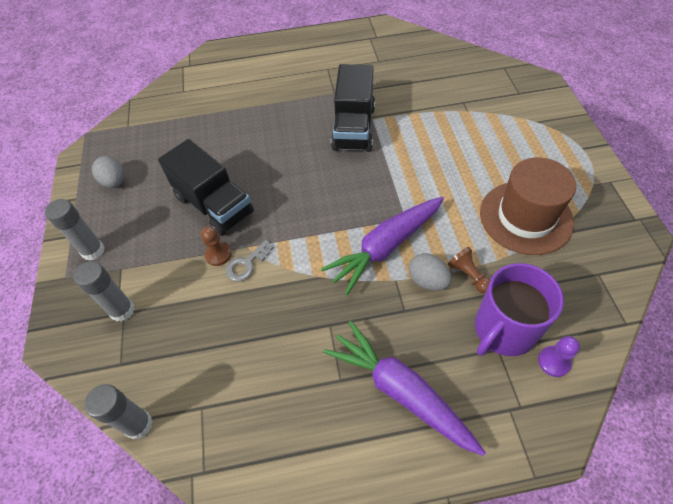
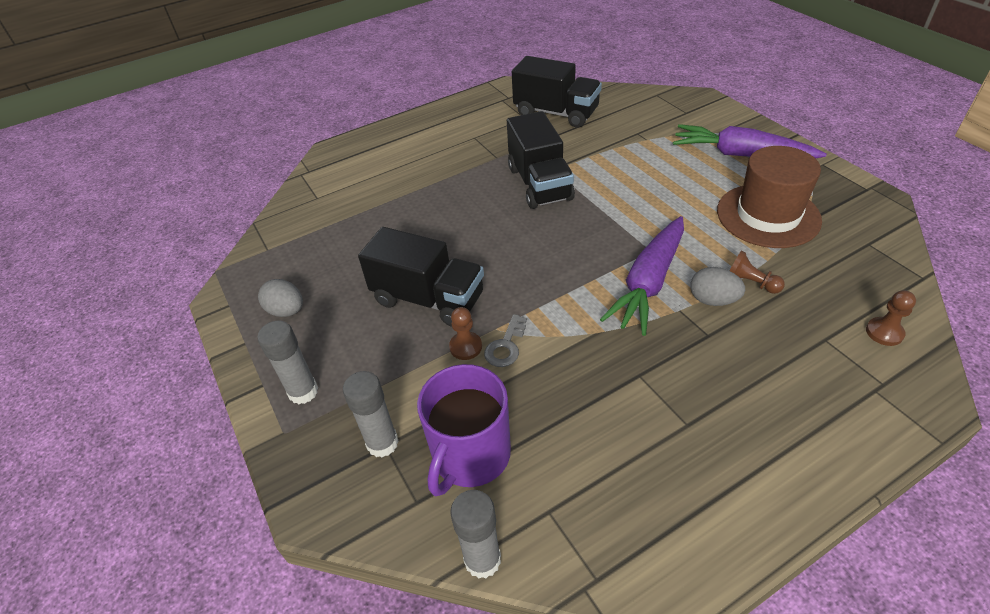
camera: 20 degrees left, 10 degrees down
purple carrot [323,321,486,456] -> purple carrot moved to [673,124,827,159]
purple mug [475,263,564,356] -> purple mug moved to [417,364,511,496]
purple pawn [538,336,580,377] -> brown pawn [866,290,916,346]
none -> black truck [512,56,602,128]

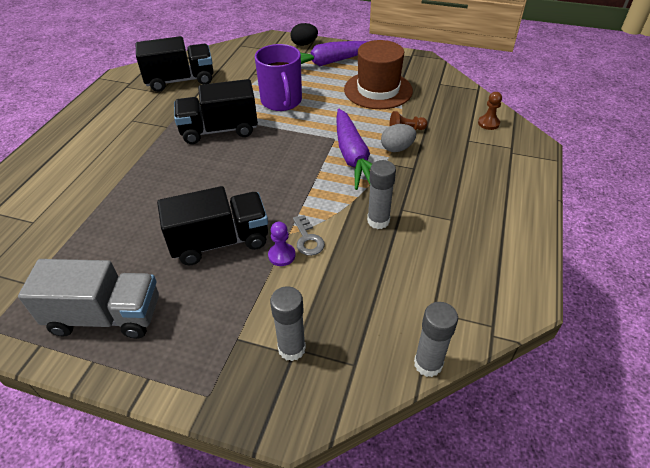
camera: 45 degrees left, 0 degrees up
grey glue stick [257,321,318,404] -> grey glue stick moved to [367,160,396,229]
grey egg [258,279,303,317] -> grey truck [18,259,159,339]
purple mug [417,364,511,496] -> purple mug moved to [255,44,302,111]
brown pawn [449,307,482,360] -> purple pawn [268,222,296,266]
black truck [507,111,575,209] -> black truck turned 135 degrees clockwise [174,79,258,144]
none -> black egg [290,23,318,46]

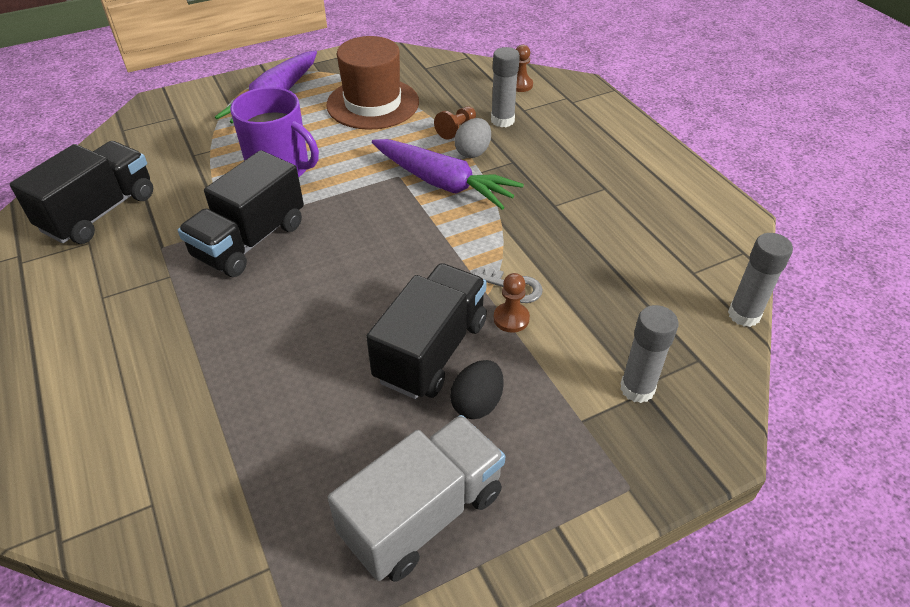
camera: 45 degrees left, 0 degrees up
purple pawn [268,222,296,266] -> brown pawn [493,273,530,333]
black egg [290,23,318,46] -> black egg moved to [450,360,504,419]
grey glue stick [367,160,396,229] -> grey glue stick moved to [491,47,520,127]

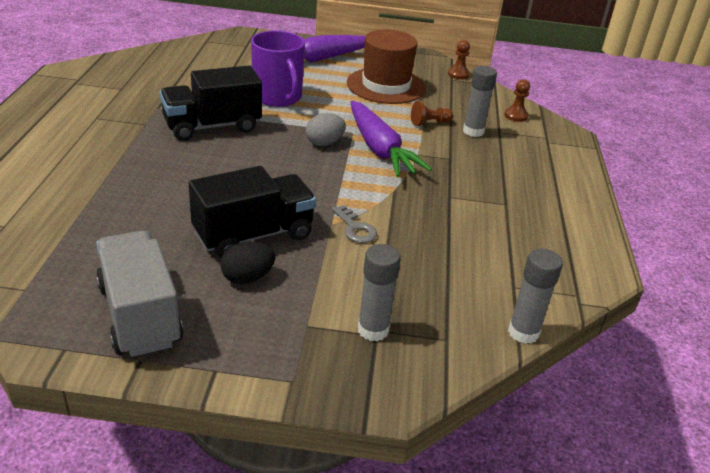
camera: 30 degrees right, 10 degrees down
black truck [10,141,153,244] -> none
grey truck [328,415,506,582] -> grey truck turned 105 degrees counterclockwise [96,230,183,357]
grey egg [454,118,491,158] -> grey egg moved to [306,113,346,146]
brown pawn [493,273,530,333] -> brown pawn moved to [448,40,470,79]

